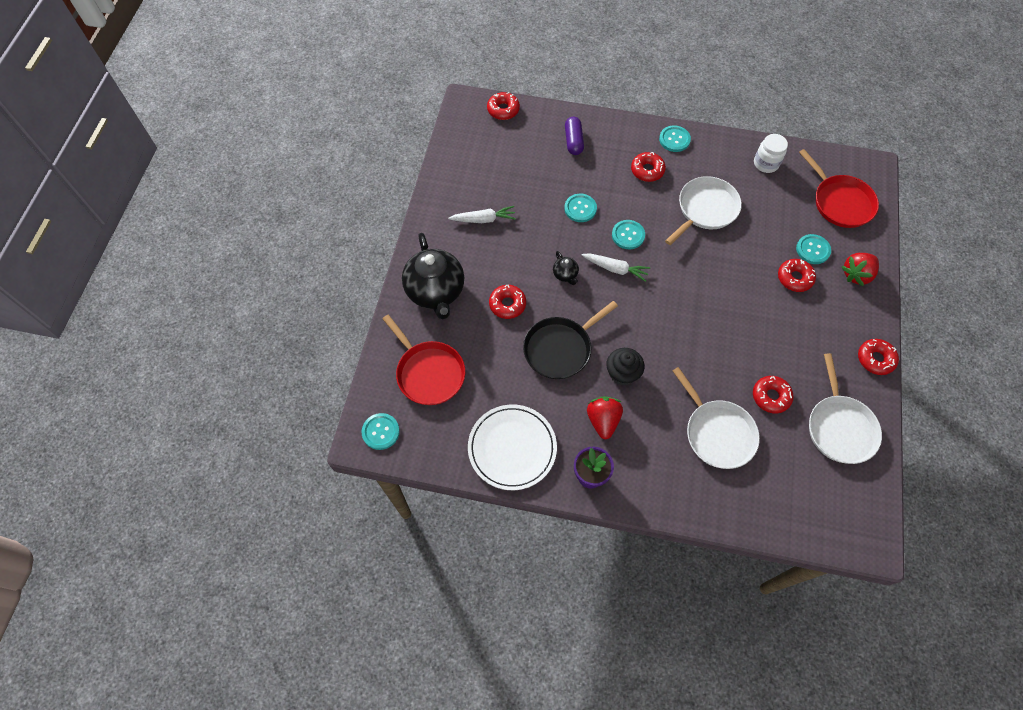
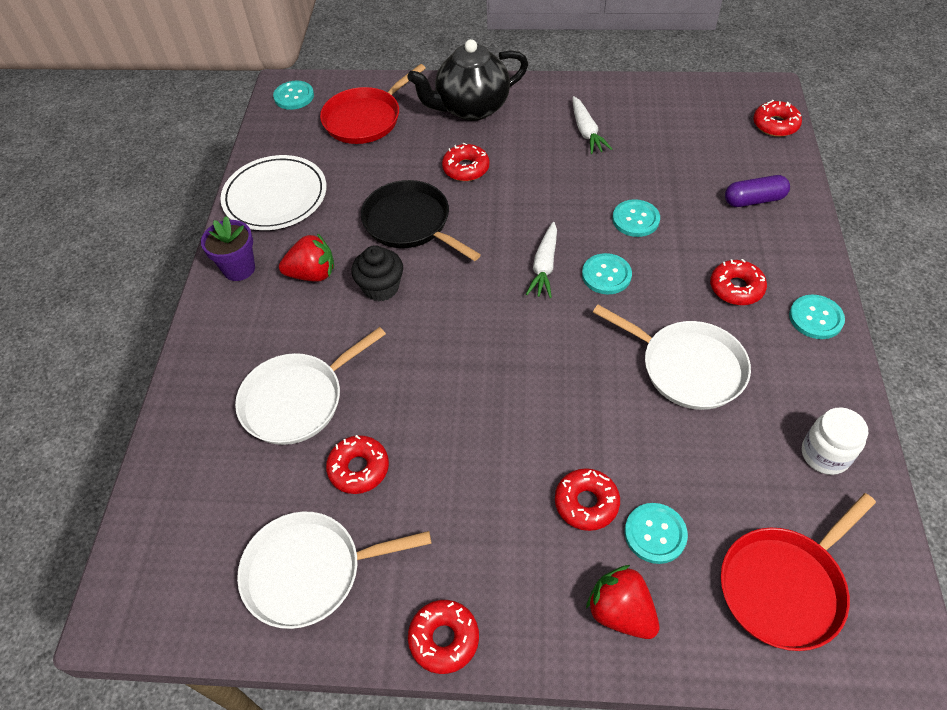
camera: 85 degrees right, 10 degrees down
black teapot [553,251,579,285] -> none

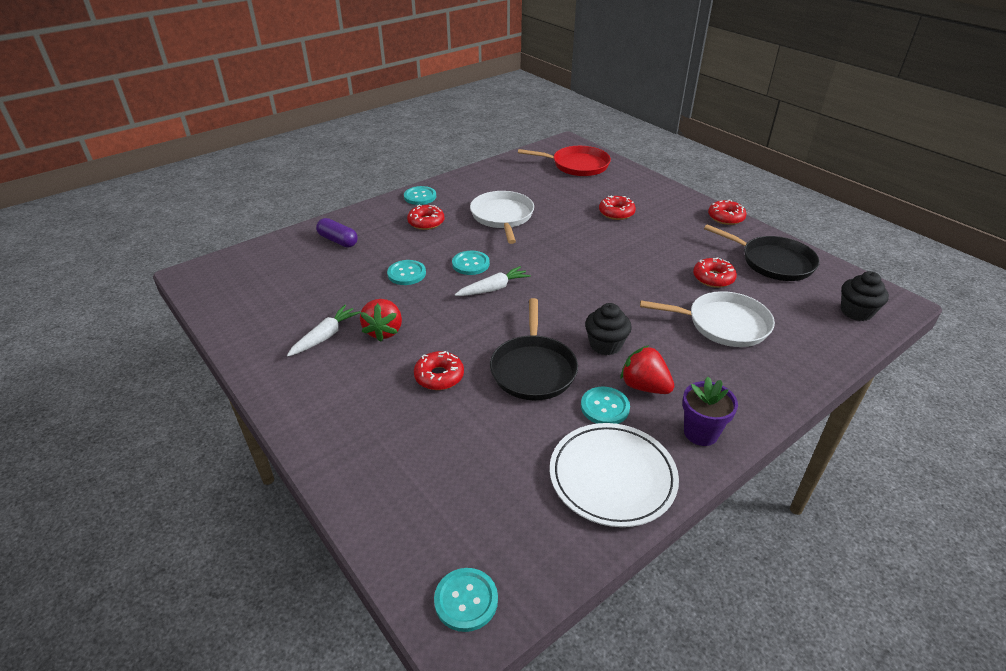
camera: 135 degrees left, 15 degrees down
white pan [237,511,431,629] -> black pan [704,224,820,281]
red pan [320,64,426,144] -> none
black teapot [408,39,528,121] -> none
red strawberry [586,565,659,639] -> red strawberry moved to [360,299,402,342]
turquoise button [625,503,688,564] -> turquoise button moved to [581,387,630,424]
red donut [753,100,802,137] -> none
white jar [802,407,868,475] -> none
none -> black cupcake [841,271,889,321]

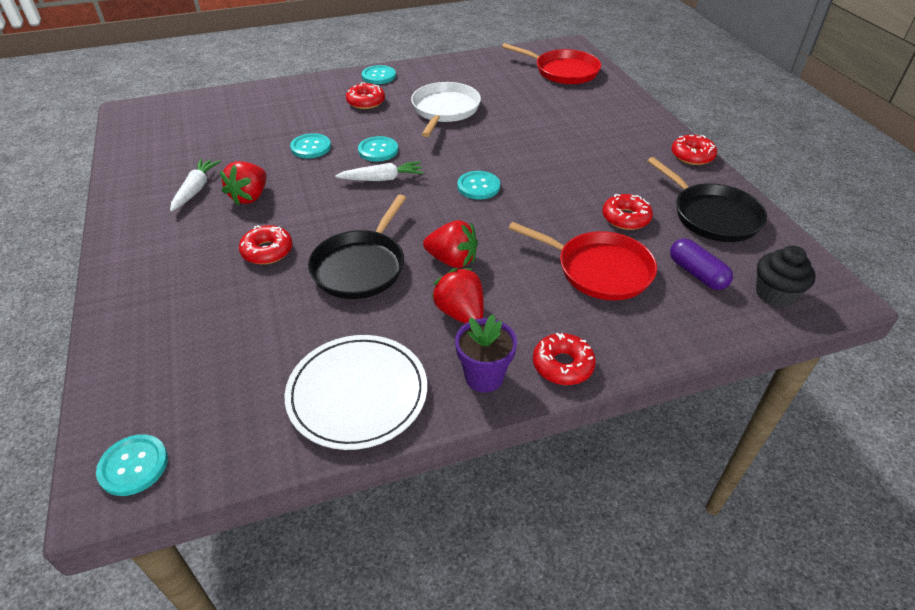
camera: 20 degrees right, 5 degrees up
white carrot [287,305,360,356] -> white carrot turned 45 degrees counterclockwise [170,159,221,211]
purple capsule [316,218,358,247] -> purple capsule moved to [670,239,733,290]
turquoise button [581,387,630,424] -> turquoise button moved to [457,171,500,199]
black cupcake [585,303,632,355] -> red strawberry [423,220,478,268]
red donut [599,196,636,220] -> red donut moved to [533,333,596,385]
white pan [640,291,775,347] -> red pan [509,222,657,300]

